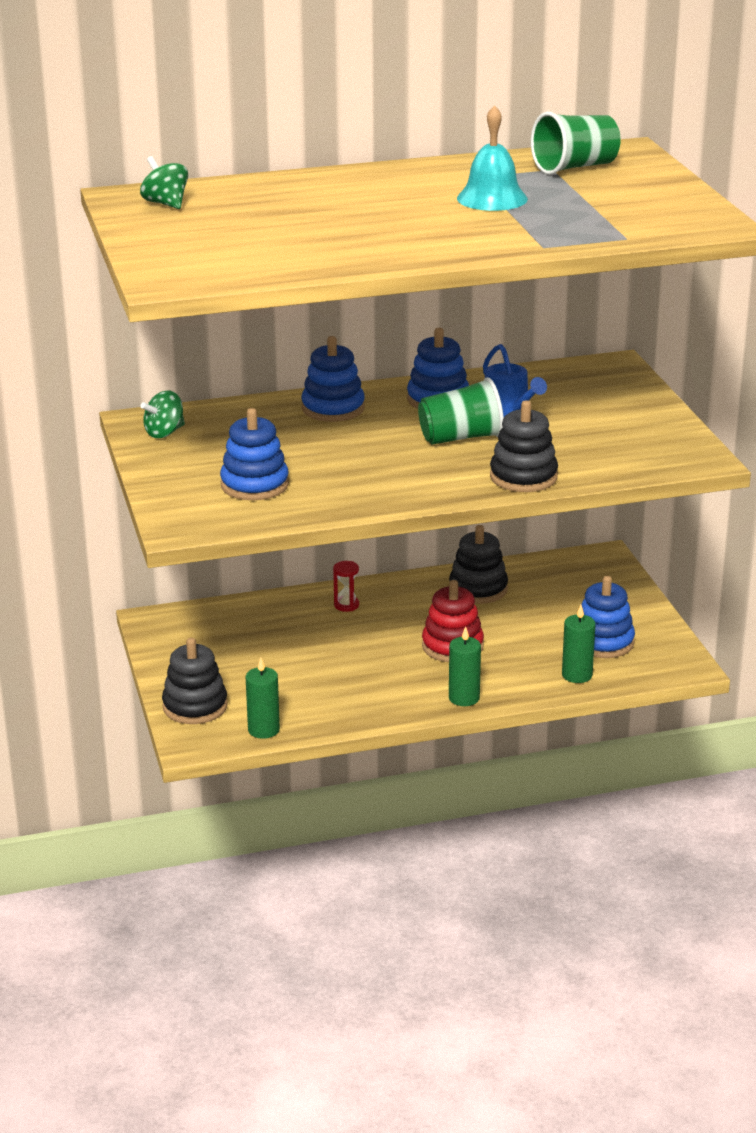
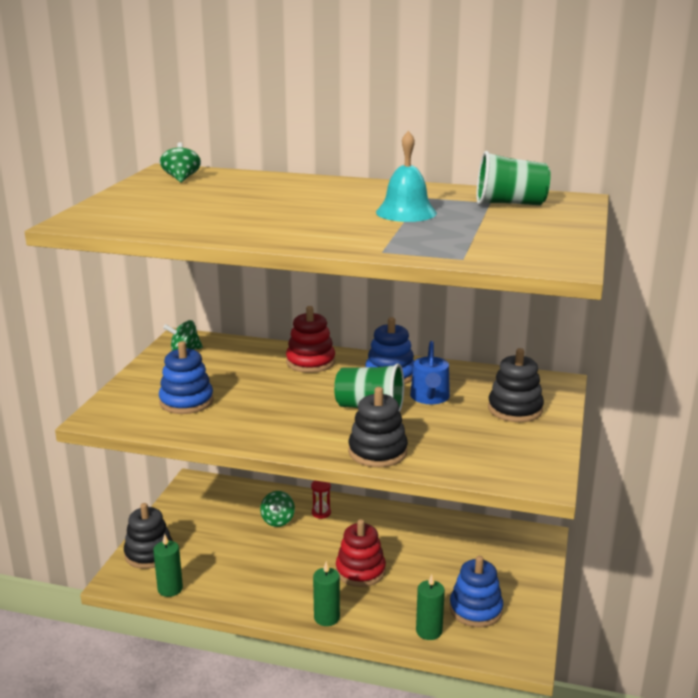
camera: 30 degrees right, 5 degrees down
blue stacking toy [301,336,365,422] -> red stacking toy [286,306,335,373]
black stacking toy [449,525,508,604] -> black stacking toy moved to [488,348,544,422]
none -> green spinning top [260,491,295,527]

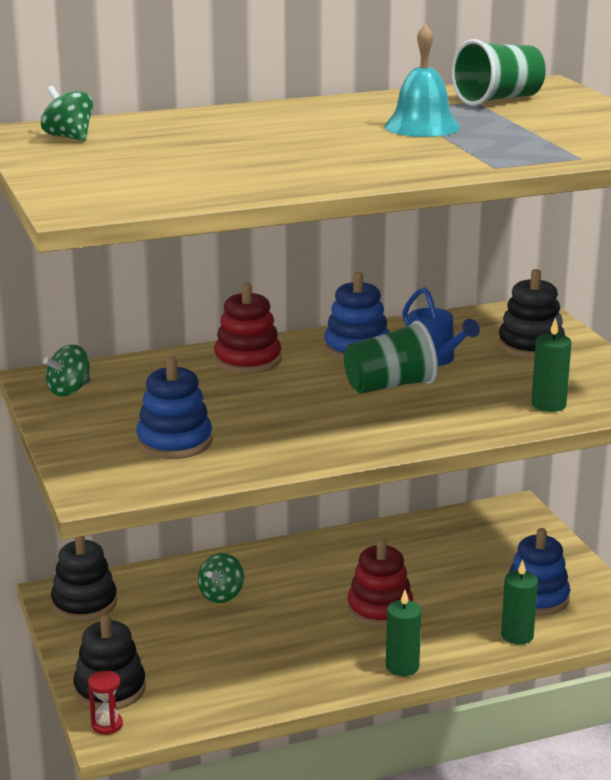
camera: 35 degrees left, 0 degrees up
green candle [153,534,183,597] -> green candle moved to [531,317,572,412]
green spinning top [260,491,295,527] -> green spinning top turned 45 degrees clockwise [198,553,244,603]
red hourglass [311,481,331,519] -> red hourglass moved to [88,671,123,735]
black stacking toy [348,387,408,467] -> black stacking toy moved to [51,536,117,621]

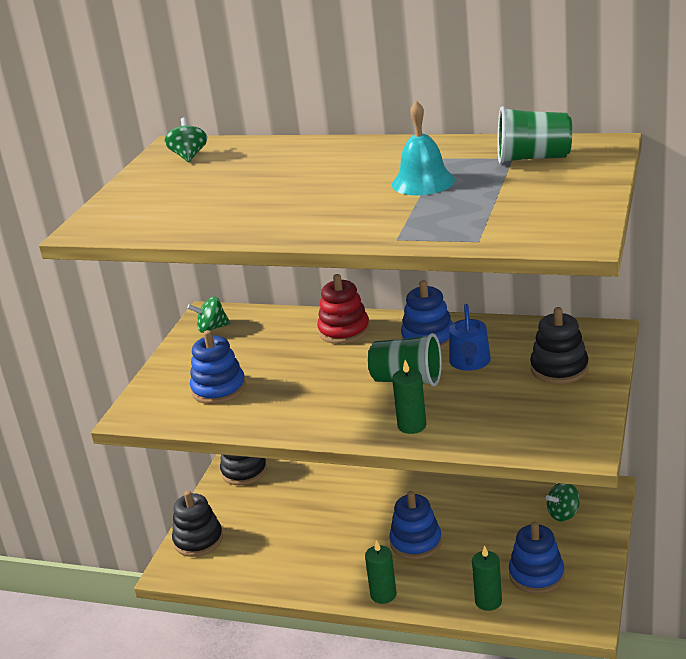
camera: 40 degrees right, 5 degrees up
red hourglass [88,671,123,735] -> none
green spinning top [198,553,244,603] -> green spinning top moved to [546,483,580,521]
red stacking toy [348,538,413,627] -> blue stacking toy [389,491,442,560]
green candle [531,317,572,412] -> green candle moved to [392,360,426,434]

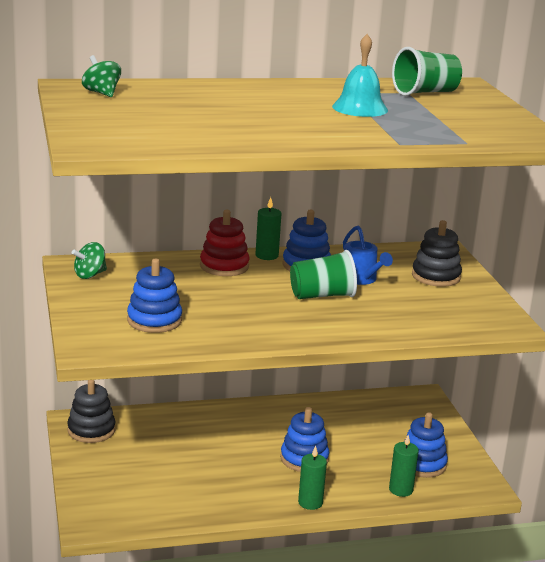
camera: 35 degrees left, 5 degrees down
black stacking toy [172,491,223,557] -> none
green candle [392,360,426,434] -> green candle moved to [256,197,281,260]
green spinning top [546,483,580,521] -> none

